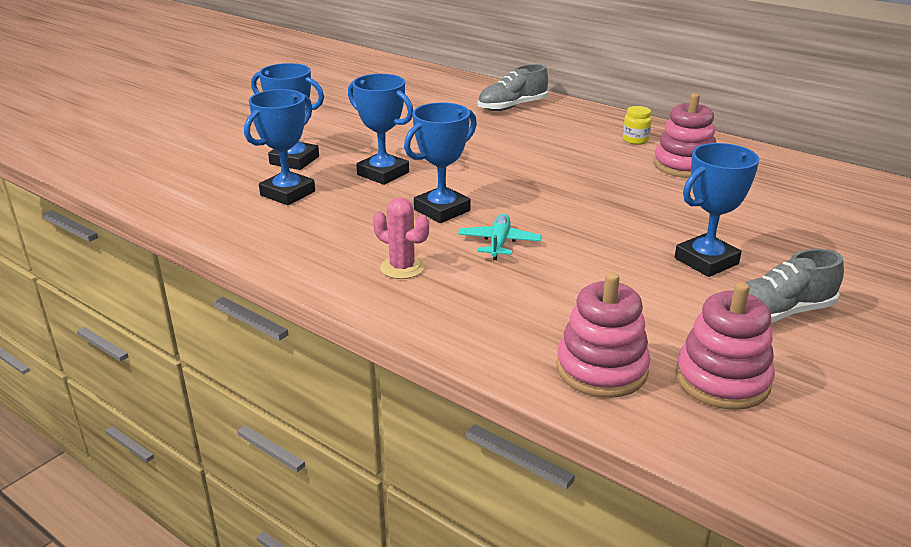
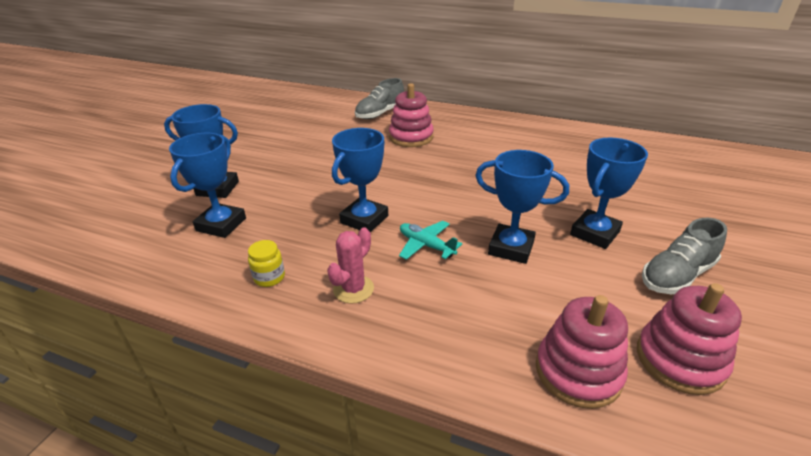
camera: 15 degrees left, 5 degrees up
blue trophy [348,74,413,185] -> blue trophy moved to [475,150,569,264]
pink cactus [373,197,429,279] -> pink cactus turned 75 degrees counterclockwise [327,227,374,304]
turquoise plane [458,214,542,260] -> turquoise plane turned 45 degrees counterclockwise [399,221,462,260]
yellow jar [623,106,652,145] -> yellow jar moved to [248,240,285,287]
pink stacking toy [654,93,716,178] -> pink stacking toy moved to [389,83,434,147]

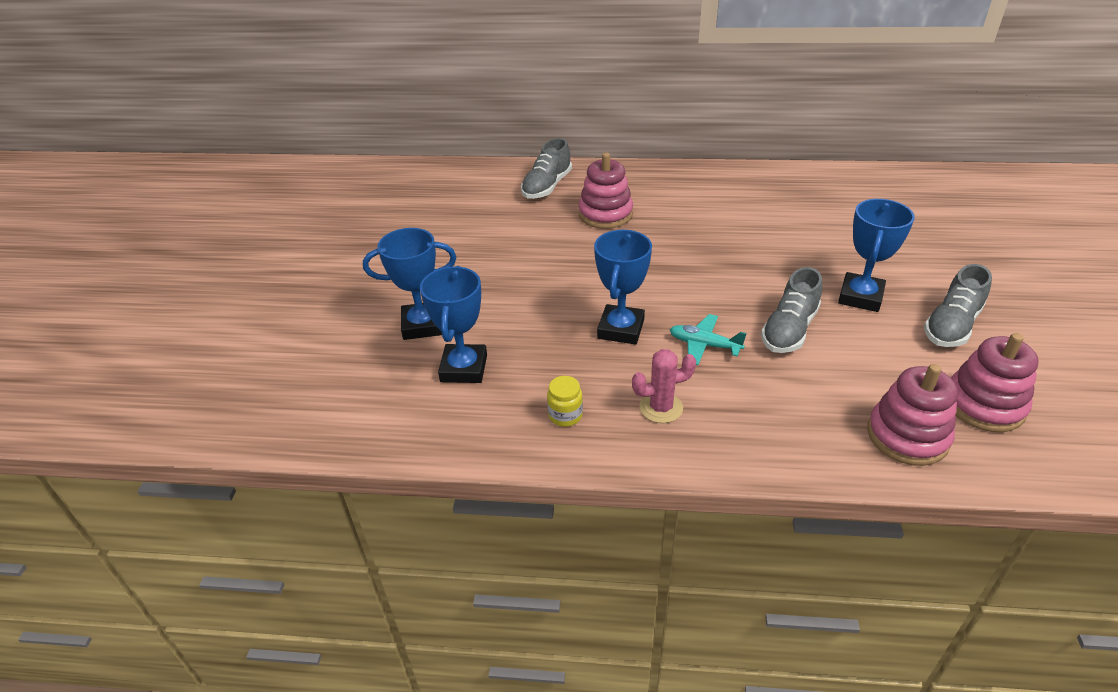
camera: 15 degrees left, 5 degrees up
pink cactus [327,227,374,304] -> pink cactus turned 60 degrees clockwise [632,349,696,423]
blue trophy [475,150,569,264] -> grey shoe [761,267,822,353]

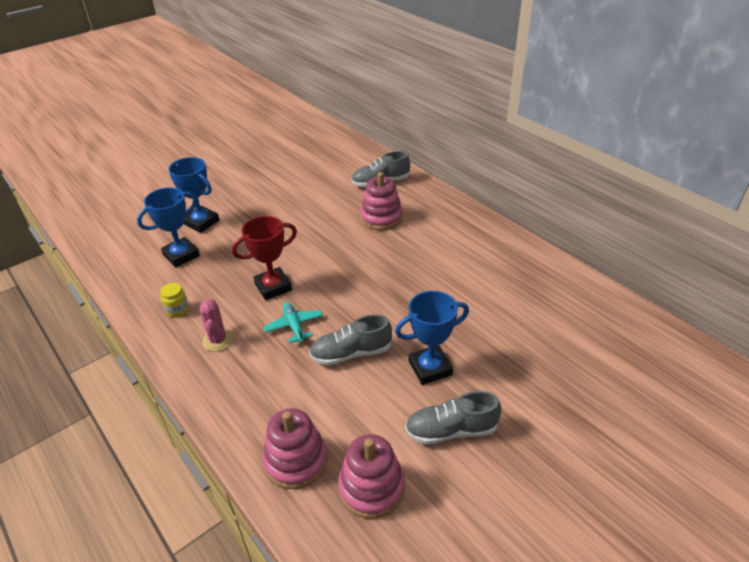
camera: 45 degrees right, 0 degrees up
blue trophy [594,230,652,345] -> red trophy [232,216,297,300]
pink cactus [632,349,696,423] -> pink cactus turned 45 degrees clockwise [199,299,233,351]

